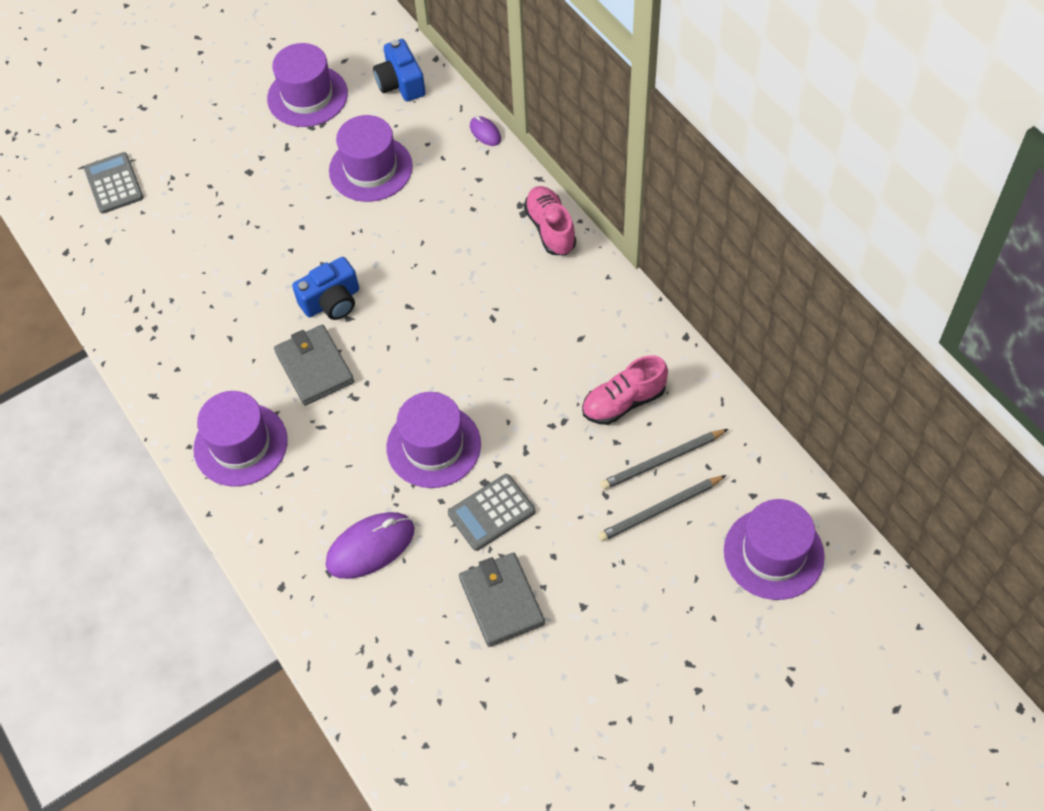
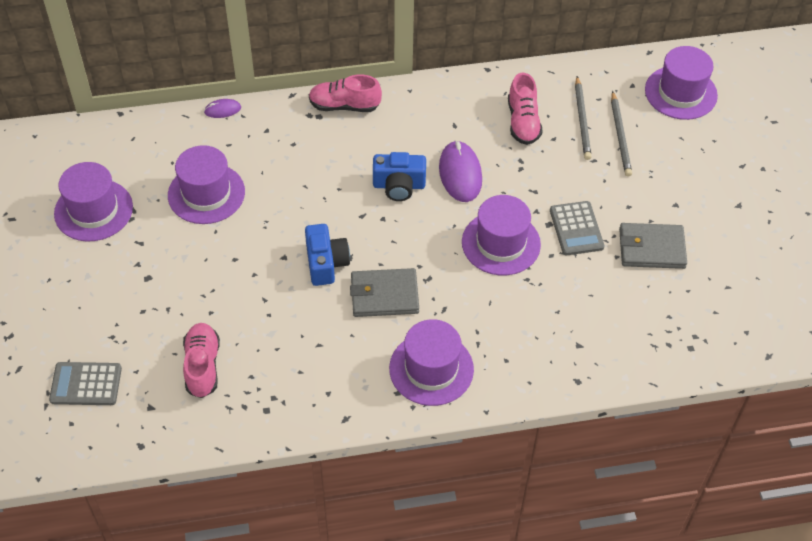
camera: 70 degrees left, 5 degrees down
purple mouse [326,512,415,579] -> purple mouse moved to [439,140,482,202]
blue camera [373,39,426,102] -> blue camera moved to [373,152,426,201]
none -> pink shoe [183,323,220,398]

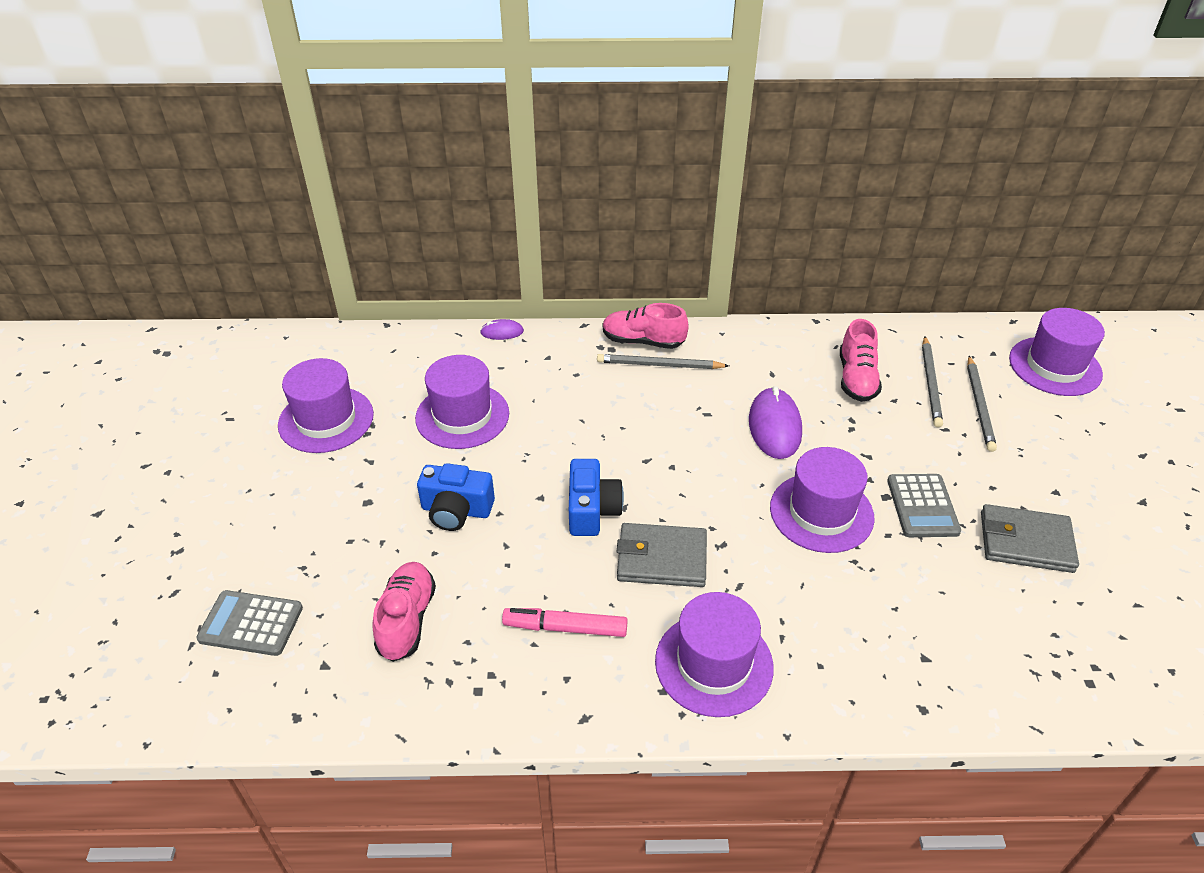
camera: 10 degrees right, 10 degrees down
blue camera [373,152,426,201] -> blue camera moved to [417,463,495,531]
none -> pink marker [502,608,628,637]
none -> grey pencil [597,354,729,369]

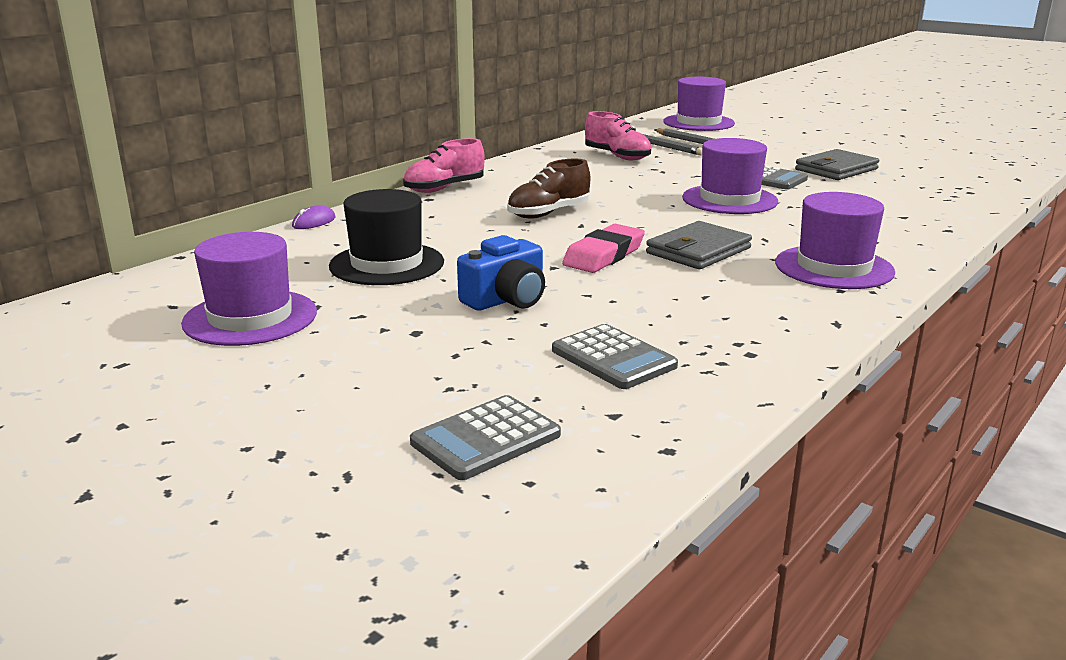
camera: 50 degrees left, 20 degrees down
pink shoe [372,562,436,662] -> grey calculator [552,324,678,389]
purple hat [415,355,509,449] -> black hat [329,189,444,285]
pink marker [502,608,628,637] -> none
blue camera [569,459,624,536] -> pink eraser [562,224,645,273]
grey pencil [597,354,729,369] -> none
purple mouse [749,386,802,459] -> none
none -> brown shoe [507,158,590,219]

